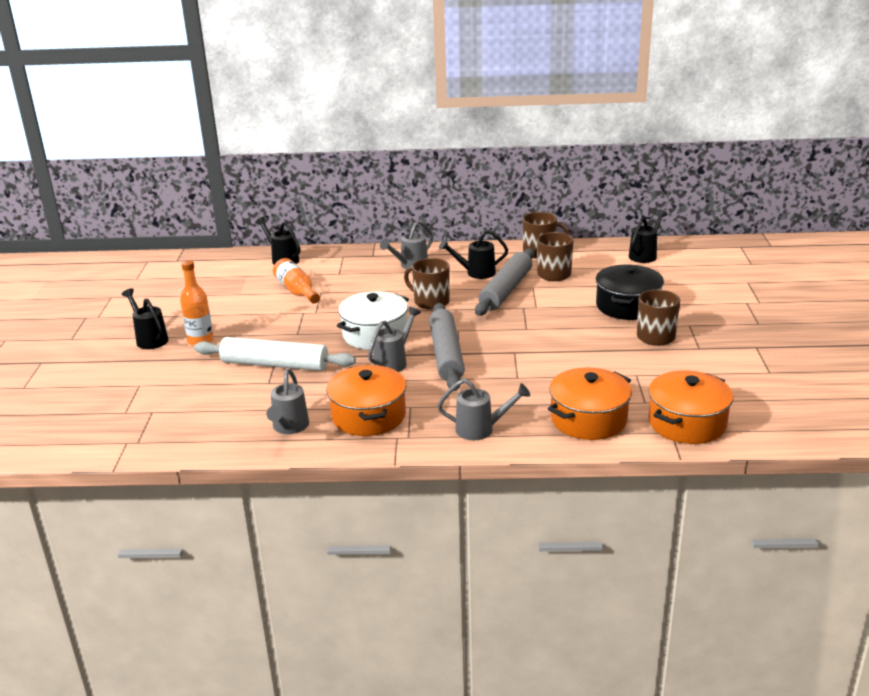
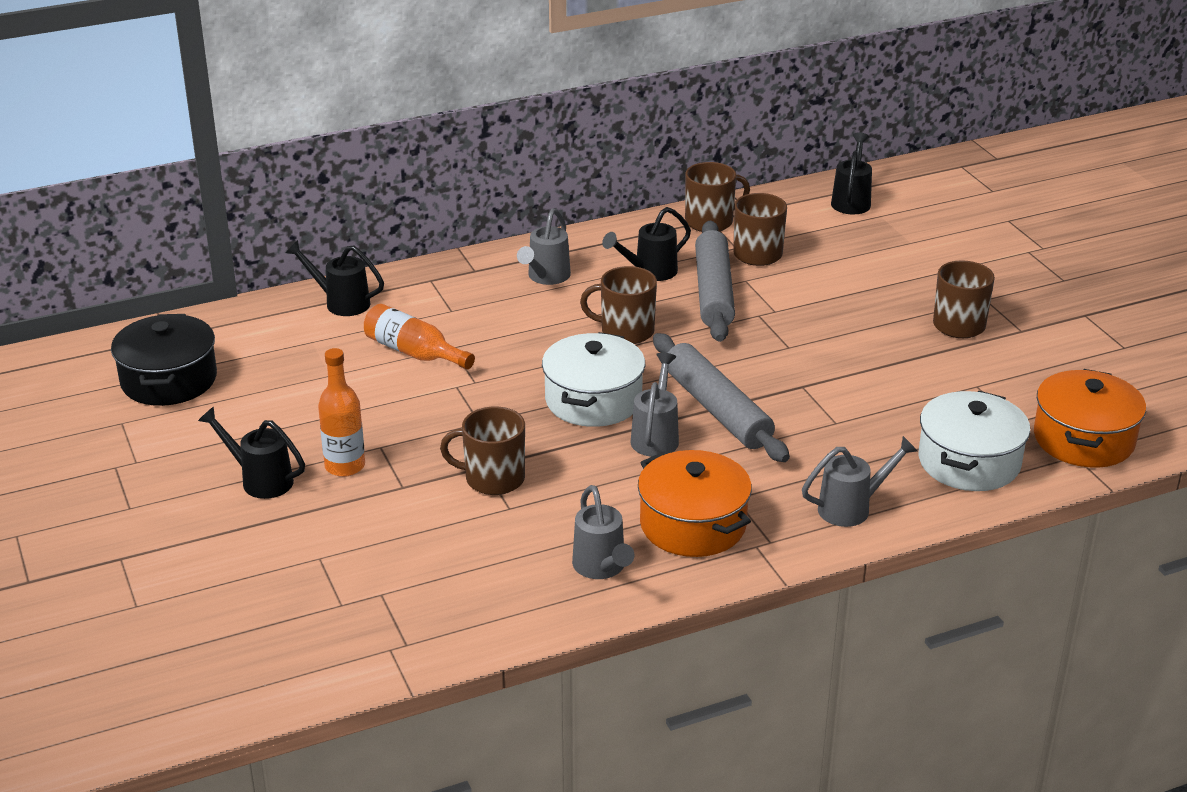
camera: 25 degrees left, 5 degrees up
white rolling pin [194,337,356,371] -> brown mug [440,407,525,495]
orange pot [548,367,632,440] -> white pot [919,391,1030,491]
black pot [596,265,664,320] -> black pot moved to [111,314,217,406]

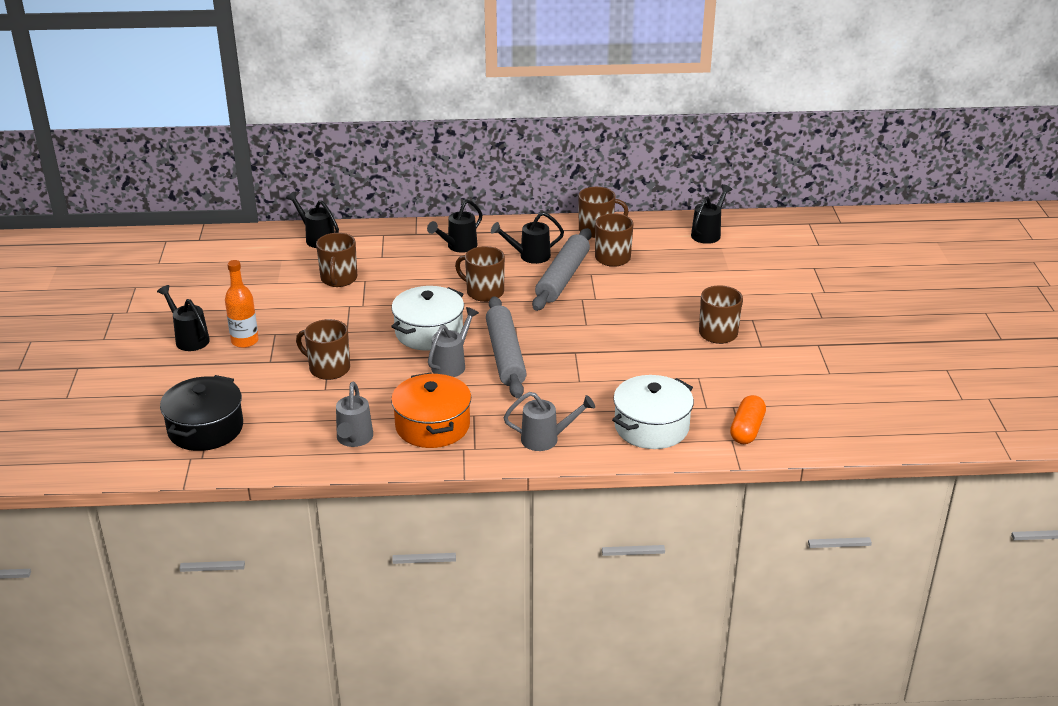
camera: 20 degrees right, 0 degrees up
black pot [111,314,217,406] -> black pot moved to [160,375,243,451]
orange bottle [364,304,475,369] -> brown mug [316,233,357,287]
grey watering can [517,209,571,285] -> black watering can [427,199,483,253]
orange pot [1034,369,1146,468] -> orange capsule [730,395,766,444]

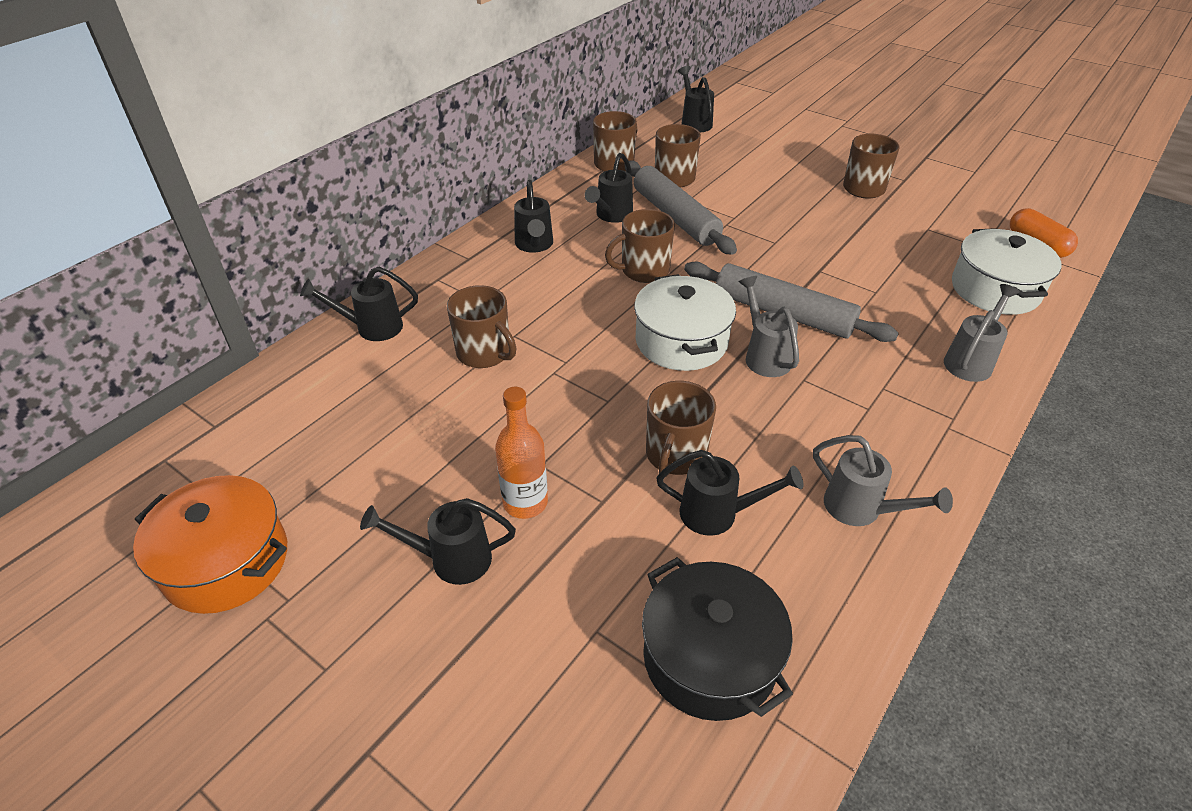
camera: 50 degrees left, 10 degrees up
brown mug [296,319,350,380] -> brown mug turned 45 degrees counterclockwise [646,381,716,477]
orange pot [391,372,471,448] -> orange pot moved to [133,475,287,614]
none -> black watering can [656,450,804,536]

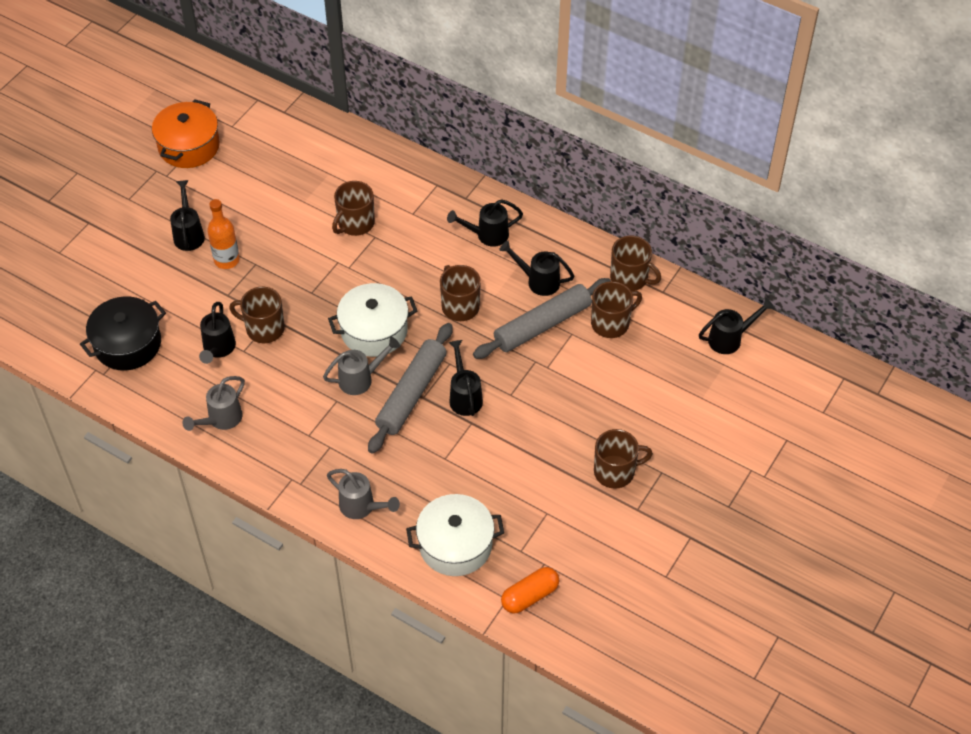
camera: 85 degrees right, 10 degrees up
black watering can [300,266,418,341] -> black watering can moved to [449,340,483,416]

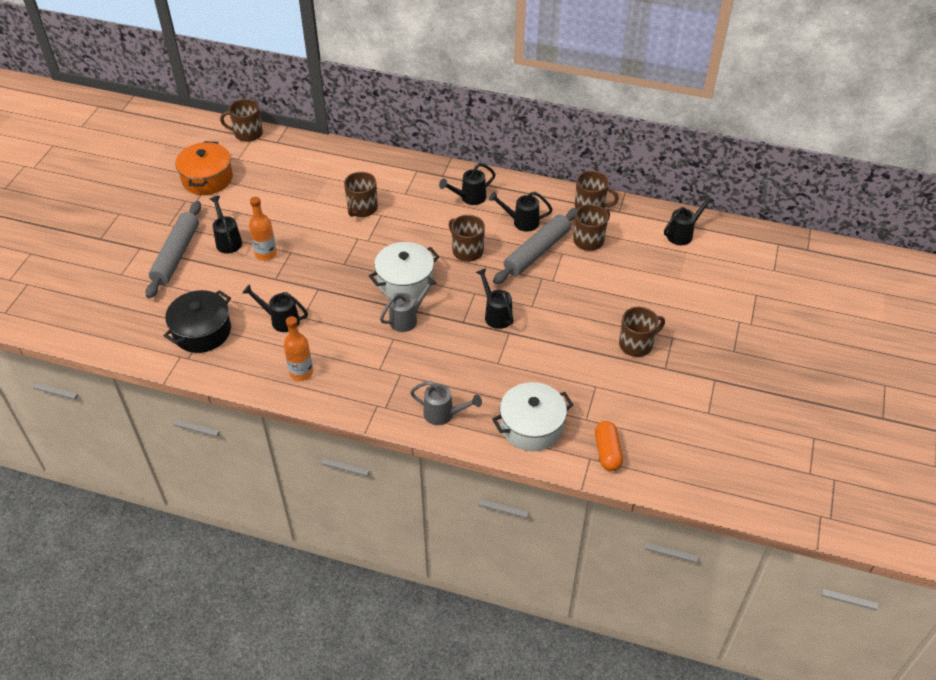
camera: 15 degrees left, 5 degrees down
grey watering can [183,376,245,431] -> orange bottle [284,316,313,381]
black watering can [199,302,236,364] -> black watering can turned 120 degrees clockwise [242,284,308,332]
brown mug [229,287,285,343] -> brown mug moved to [220,99,263,142]
grey rolling pin [368,323,453,454] -> grey rolling pin moved to [145,201,201,299]
orange capsule [501,567,559,613] -> orange capsule turned 45 degrees counterclockwise [595,421,623,471]

